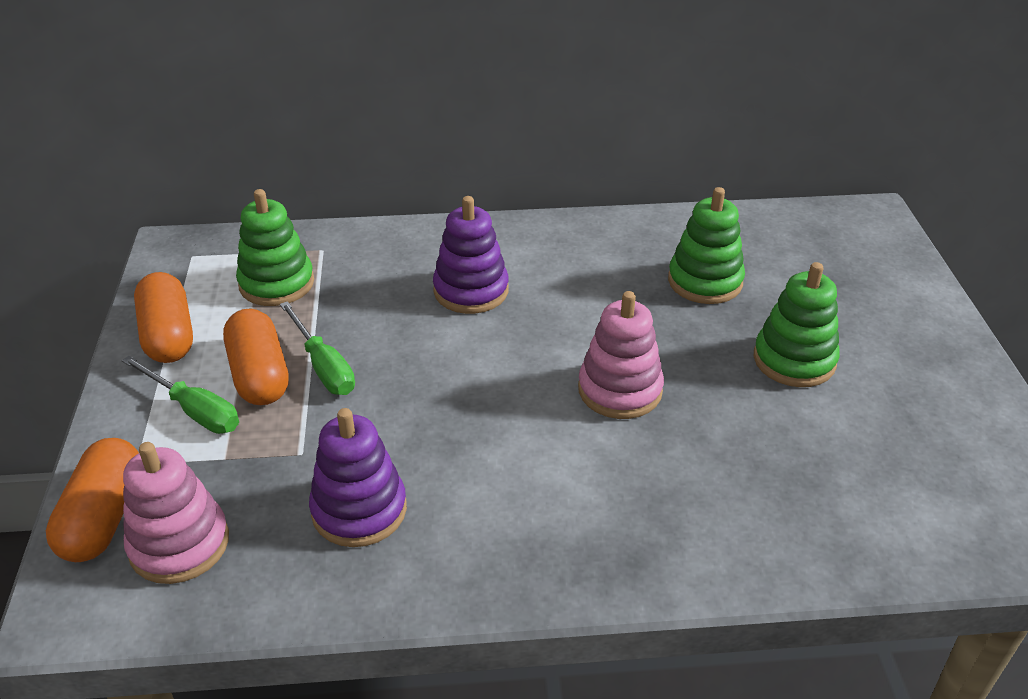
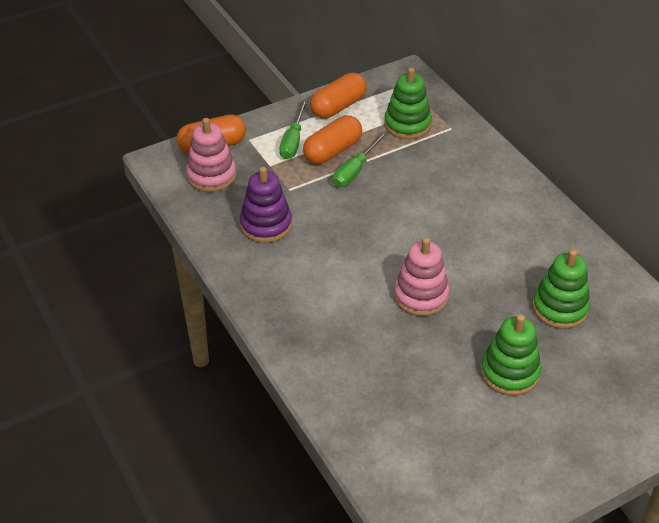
camera: 65 degrees right, 5 degrees up
purple stacking toy [433,196,509,314] -> none

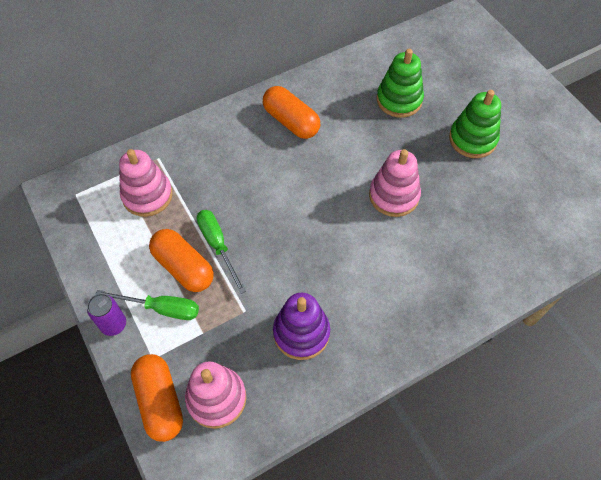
camera: 90 degrees left, 15 degrees up
orange capsule [310,73,367,119] -> orange capsule moved to [263,86,320,139]
green screwdriver [333,131,388,187] -> green screwdriver turned 150 degrees counterclockwise [197,210,246,294]
green stacking toy [384,67,432,139] -> pink stacking toy [119,149,173,217]
none -> purple can [87,294,126,336]

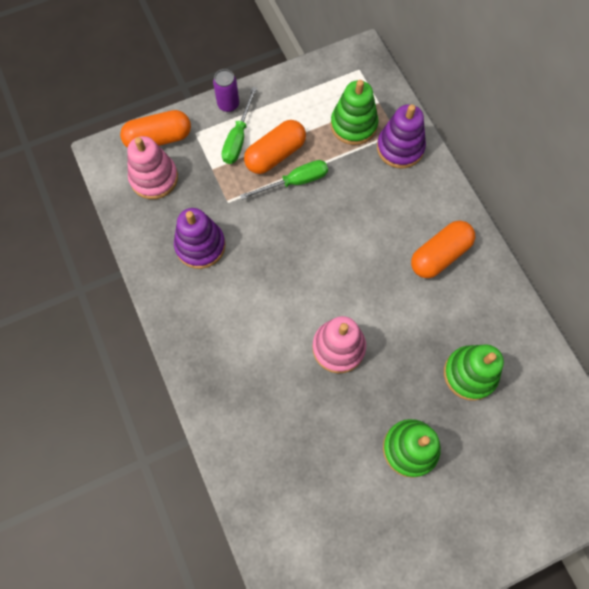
camera: 95 degrees right, 10 degrees up
pink stacking toy [119,149,173,217] -> green stacking toy [331,80,378,145]
none -> purple stacking toy [377,104,426,168]

